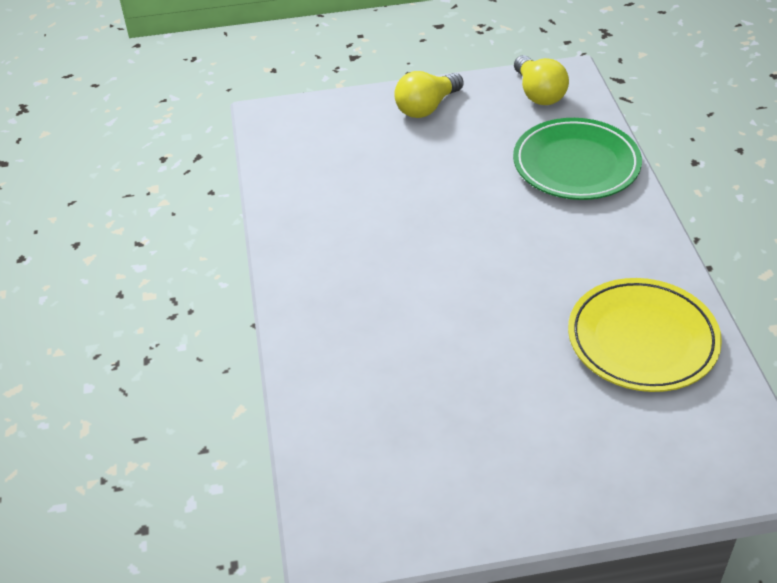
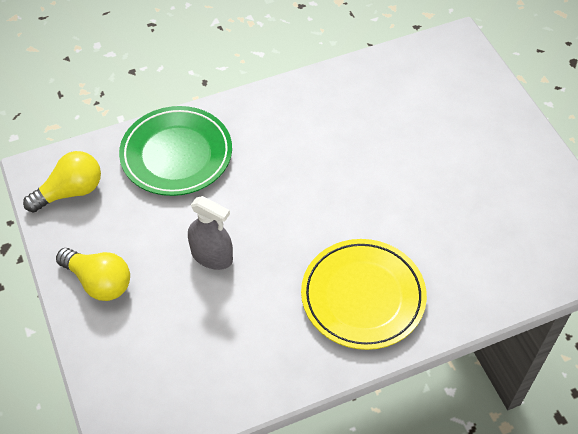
camera: 105 degrees left, 10 degrees up
yellow plate [568,278,722,392] -> yellow plate moved to [301,239,427,350]
none -> grey spray bottle [188,196,233,270]

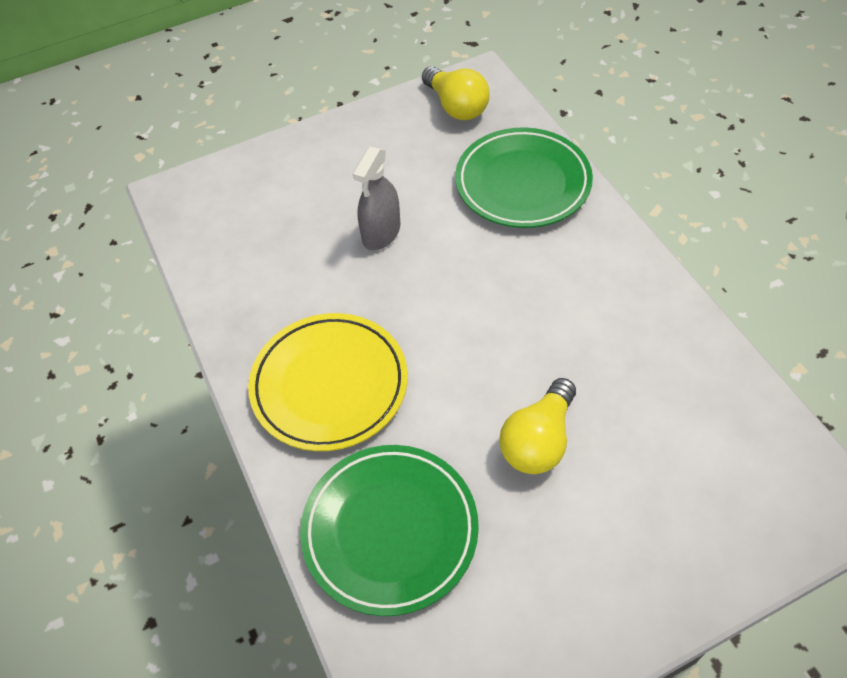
camera: 90 degrees right, 0 degrees up
yellow light bulb [56,248,130,301] -> yellow light bulb moved to [499,378,576,474]
none -> green plate [300,445,479,616]

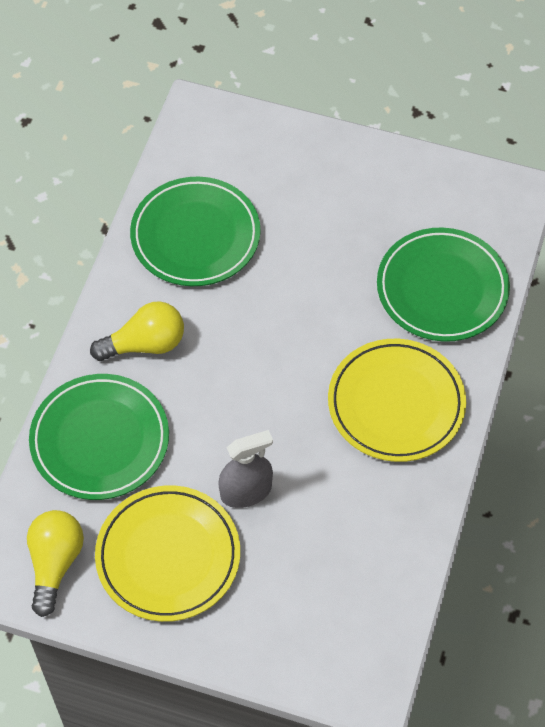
camera: 140 degrees left, 5 degrees up
yellow light bulb [499,378,576,474] -> yellow light bulb moved to [90,301,184,361]
none -> yellow plate [95,485,240,622]
none -> green plate [130,177,261,286]

